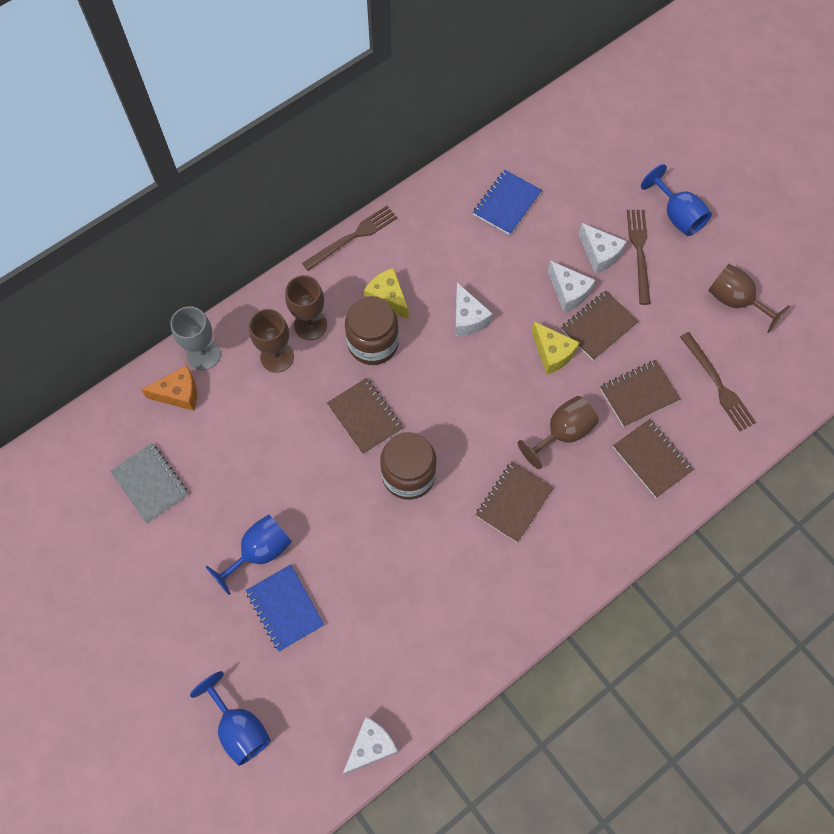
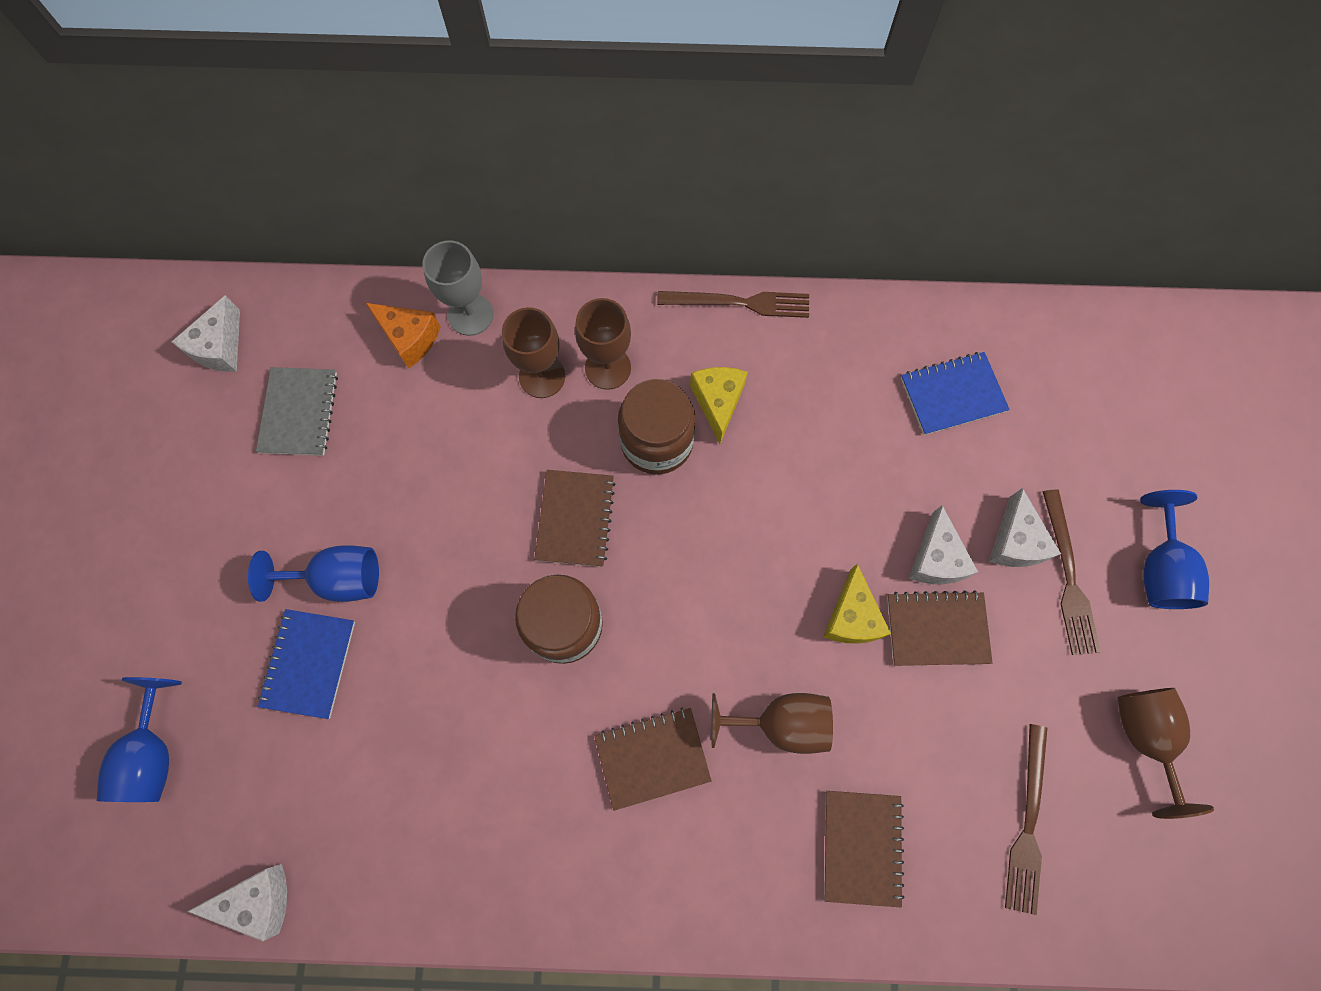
camera: 40 degrees right, 5 degrees up
white cheese [455,282,493,336] -> white cheese moved to [171,295,240,372]
brown notebook [600,360,681,427] -> none
brown fork [627,210,651,305] -> brown fork turned 135 degrees clockwise [1042,490,1101,655]

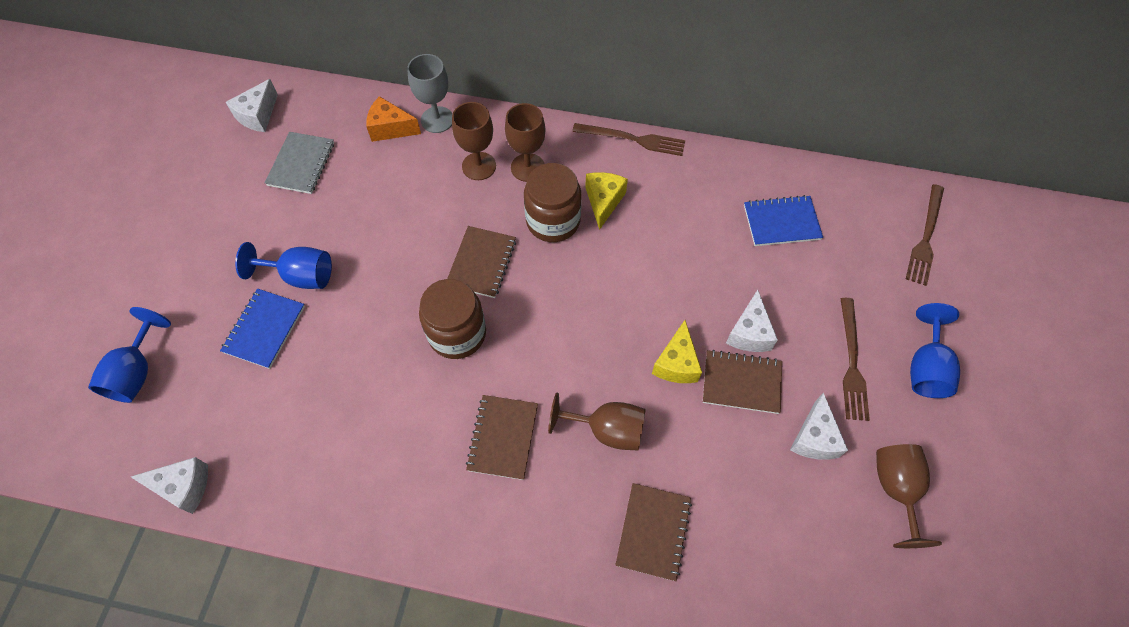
camera: 10 degrees right, 10 degrees down
orange cheese [366,303,441,369] -> orange cheese turned 150 degrees clockwise [366,96,421,142]
brown notebook [594,707,712,811] -> brown notebook turned 75 degrees counterclockwise [466,395,538,480]
white cheese [989,488,1061,567] -> white cheese moved to [790,392,848,460]
brown fork [1005,724,1047,915] -> brown fork moved to [906,184,944,286]

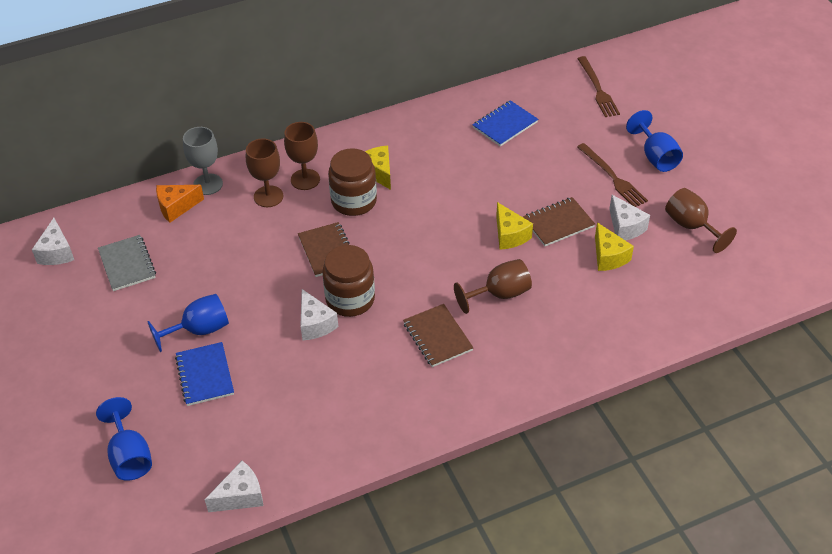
camera: 35 degrees left, 15 degrees down
brown fork [572,123,685,156] -> none
brown notebook [615,483,692,581] -> none
white cheese [726,290,778,352] -> white cheese moved to [300,289,338,341]
none -> yellow cheese [595,222,634,271]

